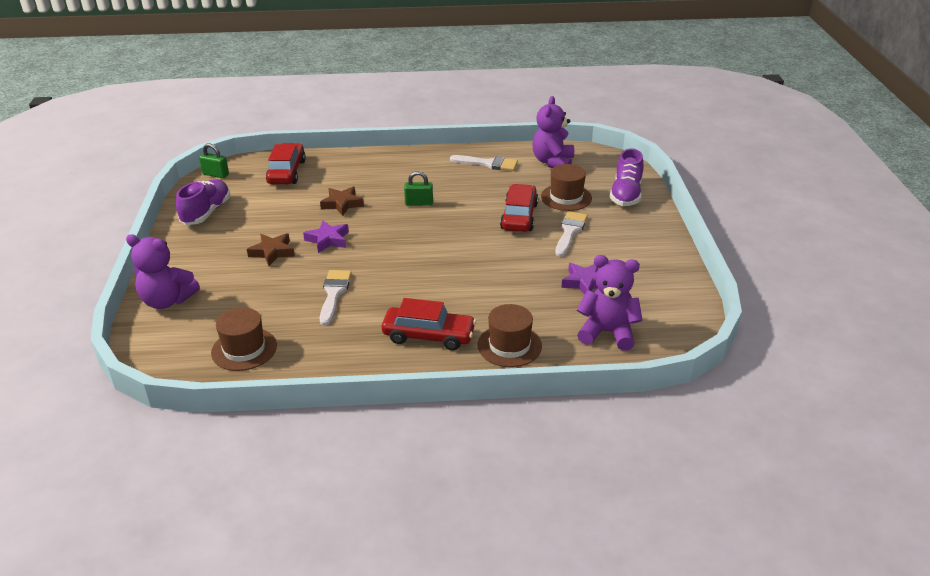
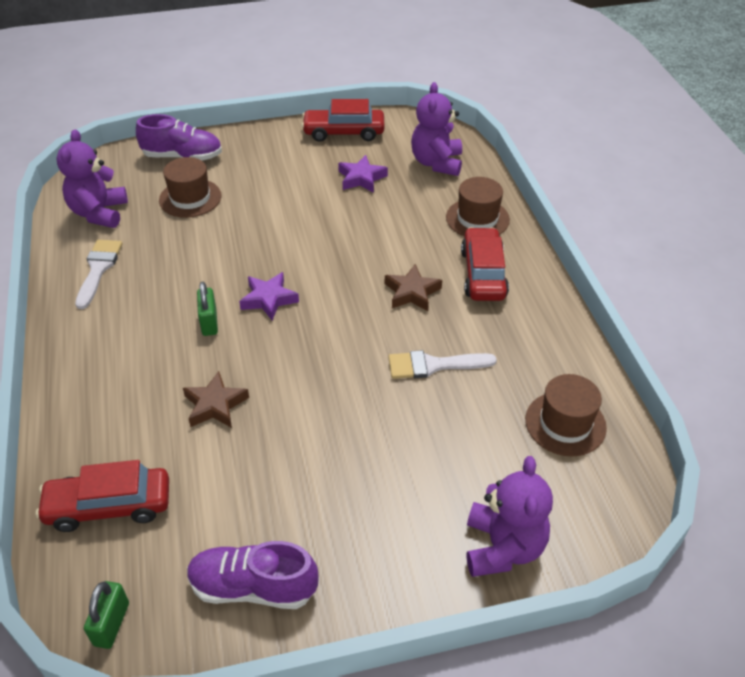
camera: 100 degrees left, 10 degrees up
brown star [247,233,295,266] -> brown star moved to [385,264,442,311]
purple star [303,220,349,253] -> purple star moved to [239,272,299,321]
red car [500,184,538,232] -> red car moved to [302,99,385,142]
purple teddy bear [532,96,574,168] -> purple teddy bear turned 90 degrees clockwise [56,130,128,228]
white brush [555,211,588,257] -> none

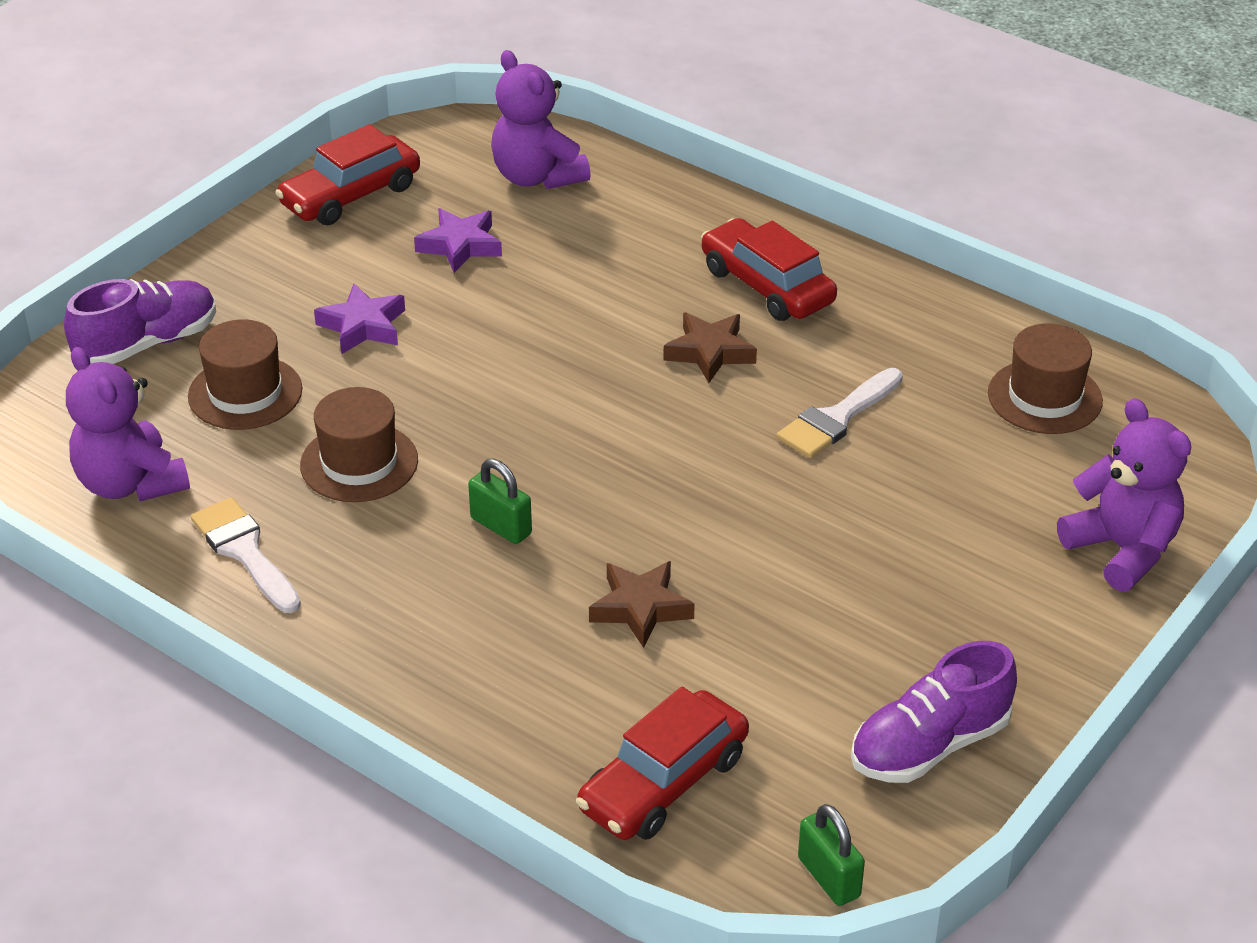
camera: 40 degrees left, 5 degrees down
purple star [239,272,299,321] -> purple star moved to [314,284,405,354]
brown hat [446,177,510,236] -> brown hat moved to [300,387,418,502]

